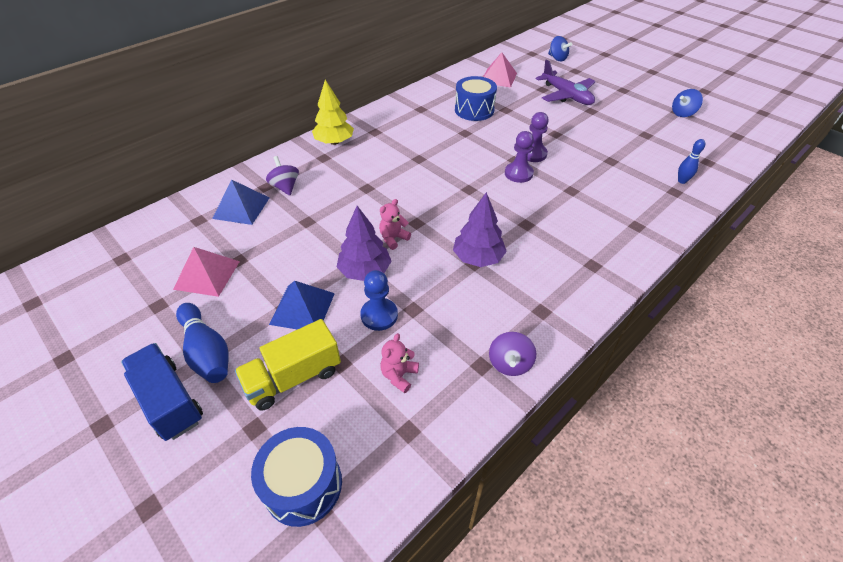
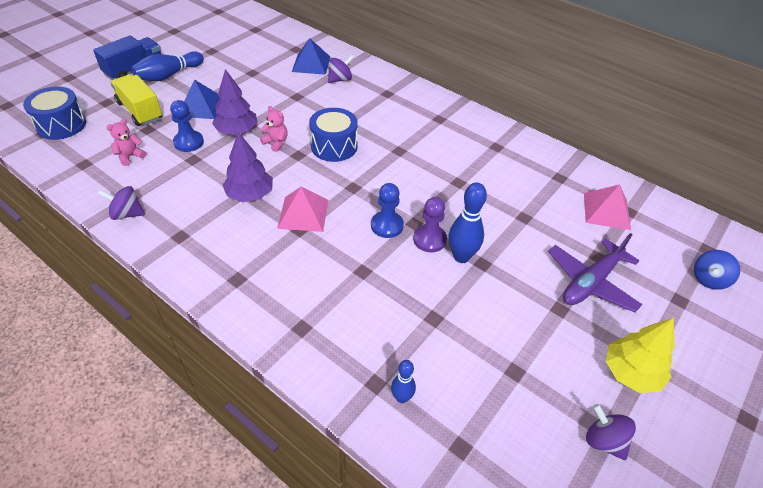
camera: 80 degrees right, 0 degrees up
pink pyramid [173,247,240,297] -> pink pyramid moved to [277,187,329,232]
yellow tree [312,80,354,145] -> yellow tree moved to [606,318,675,393]
pink teddy bear [380,333,419,393] -> pink teddy bear turned 60 degrees counterclockwise [106,119,146,166]
blue drum [455,76,497,121] -> blue drum moved to [309,108,358,162]
purple pawn [505,131,534,183] -> blue pawn [371,183,404,238]
blue spinning top [672,89,703,117] -> purple spinning top [586,404,636,460]
none -> blue bowling pin [449,183,487,263]

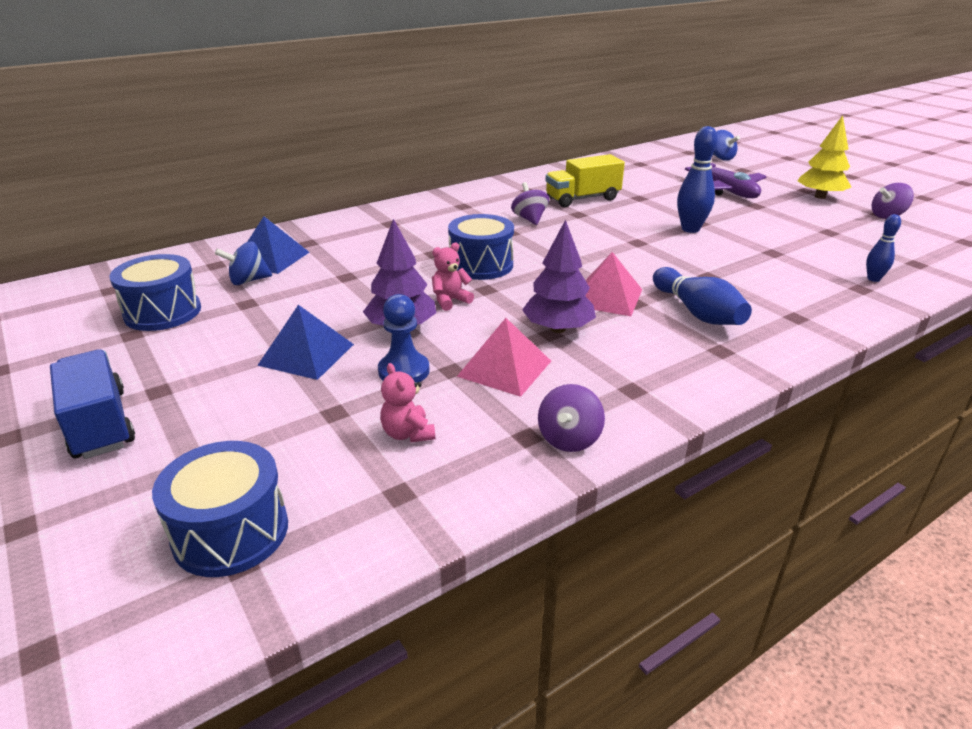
camera: 70 degrees left, 15 degrees down
yellow truck [110,74,162,126] -> yellow truck moved to [546,154,625,207]
blue bowling pin [131,51,204,81] -> blue bowling pin moved to [653,267,752,325]
purple spinning top [328,55,354,83] -> purple spinning top moved to [511,182,549,225]
blue pawn [371,183,404,238] -> none
purple pawn [413,197,447,252] -> none
pink pyramid [584,184,631,230] -> pink pyramid moved to [457,318,551,397]
none -> blue drum [109,254,201,331]
none -> blue spinning top [215,241,272,285]

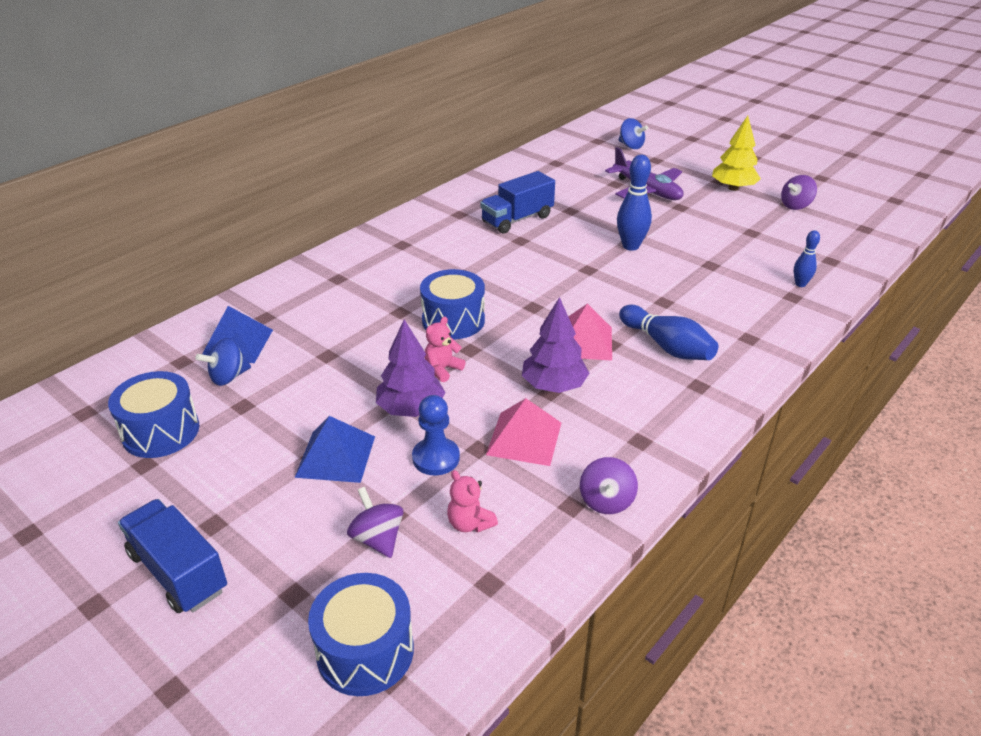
camera: 15 degrees left, 5 degrees up
purple spinning top [511,182,549,225] -> purple spinning top moved to [347,487,403,558]
yellow truck [546,154,625,207] -> blue truck [480,171,555,233]

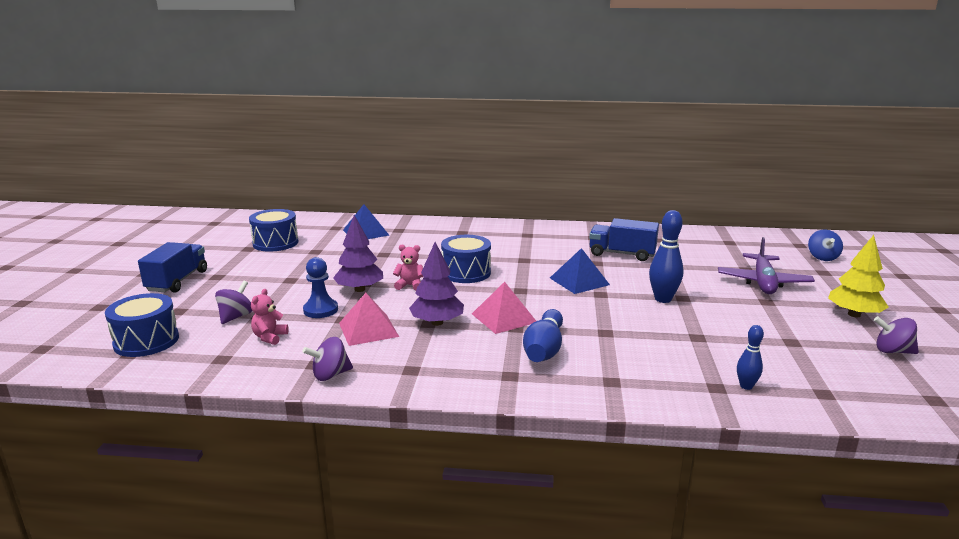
camera: 55 degrees right, 15 degrees down
blue spinning top [195,338,251,386] -> none
blue pyramid [295,416,375,483] -> blue pyramid moved to [550,248,610,294]

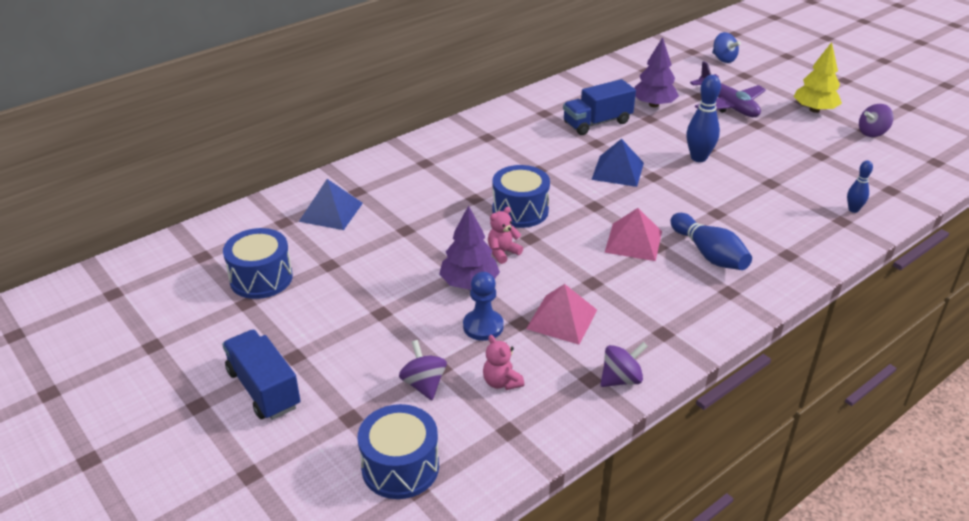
camera: 45 degrees left, 15 degrees up
purple spinning top [302,337,353,381] -> purple spinning top turned 135 degrees counterclockwise [600,342,648,387]
purple tree [409,242,464,326] -> purple tree moved to [635,37,679,107]

